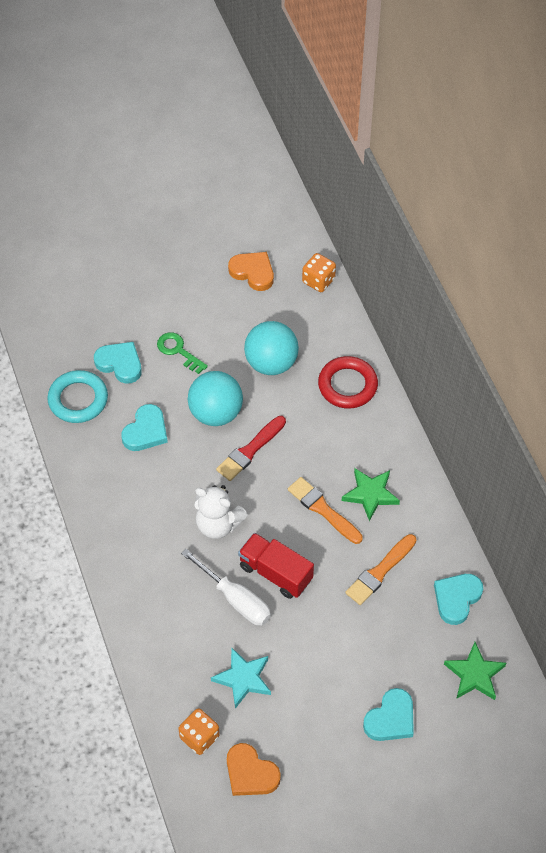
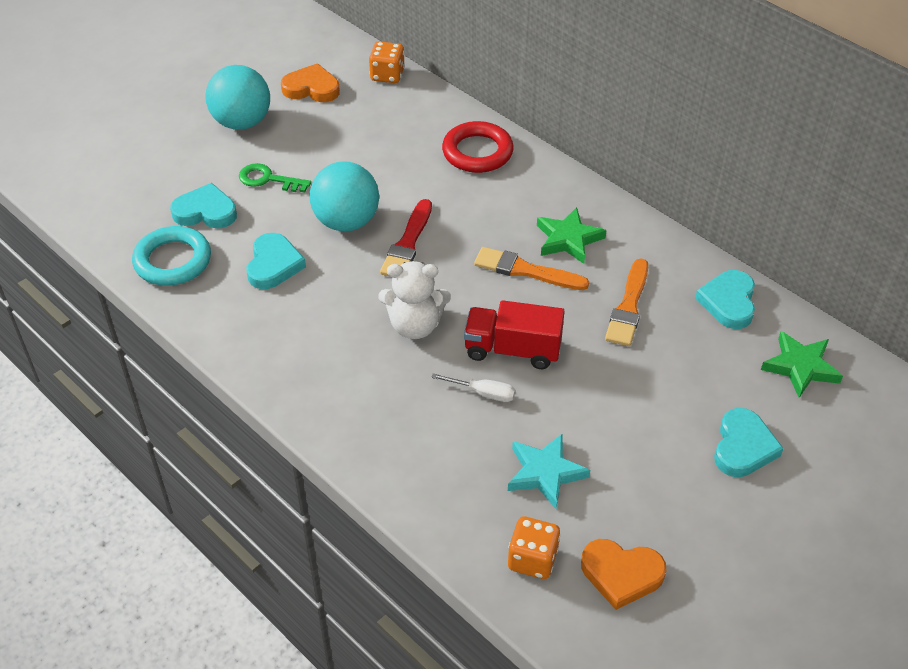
camera: 25 degrees left, 10 degrees down
white screwdriver [181,549,271,626] -> white screwdriver [431,373,515,402], size x0.57
turquoise ball [244,321,299,375] -> turquoise ball moved to [205,65,270,130]

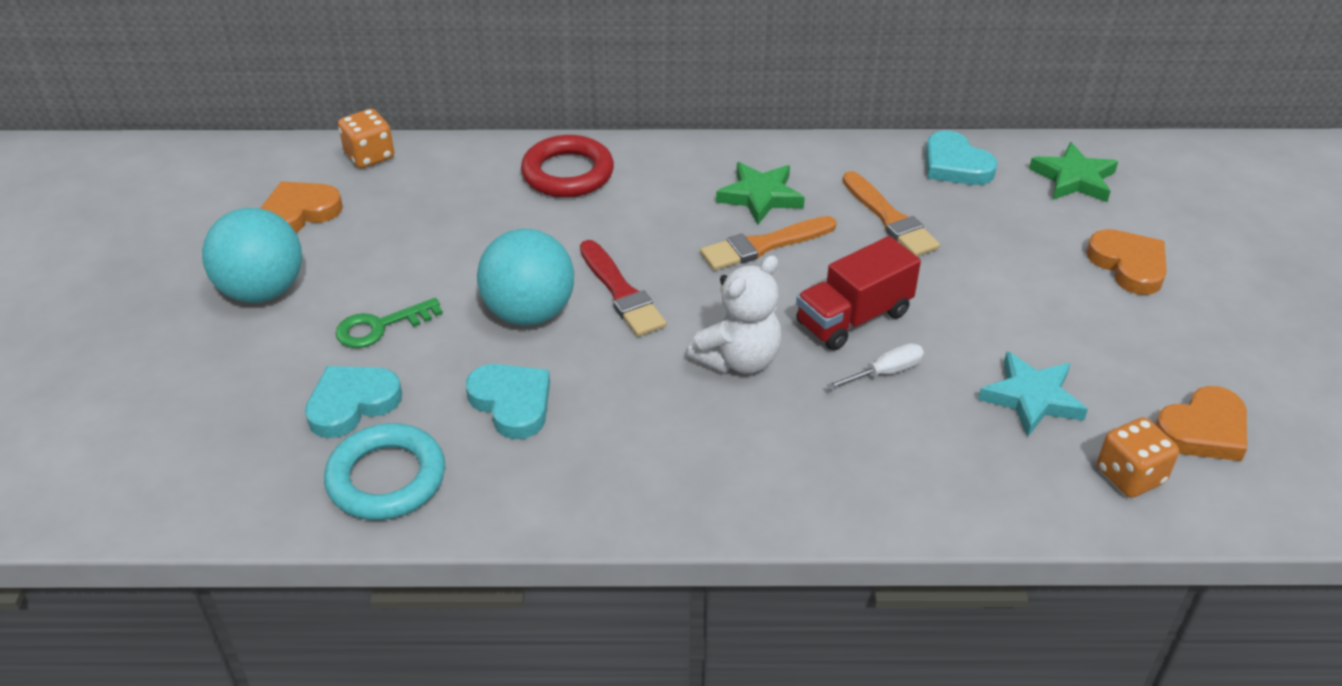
camera: 45 degrees left, 5 degrees down
turquoise heart [714,408,784,477] -> orange heart [1086,229,1167,295]

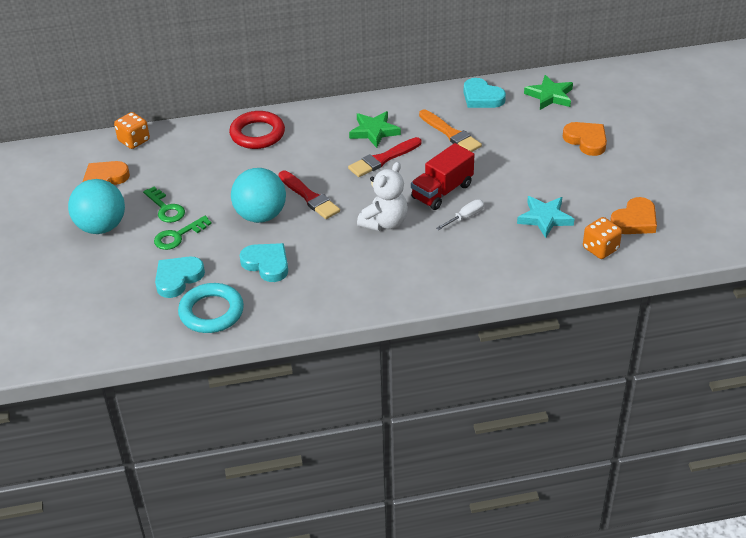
camera: 10 degrees left, 0 degrees up
orange brush [700,216,837,270] -> red brush [348,137,421,177]
none -> green key [143,187,185,223]

